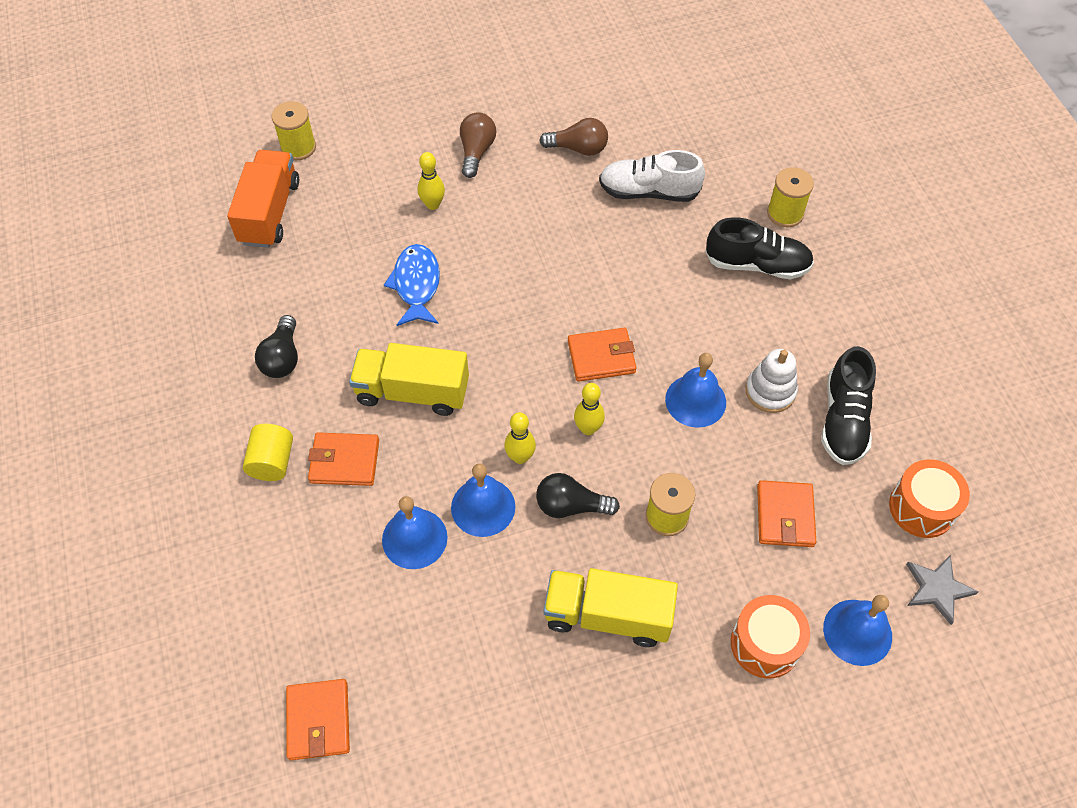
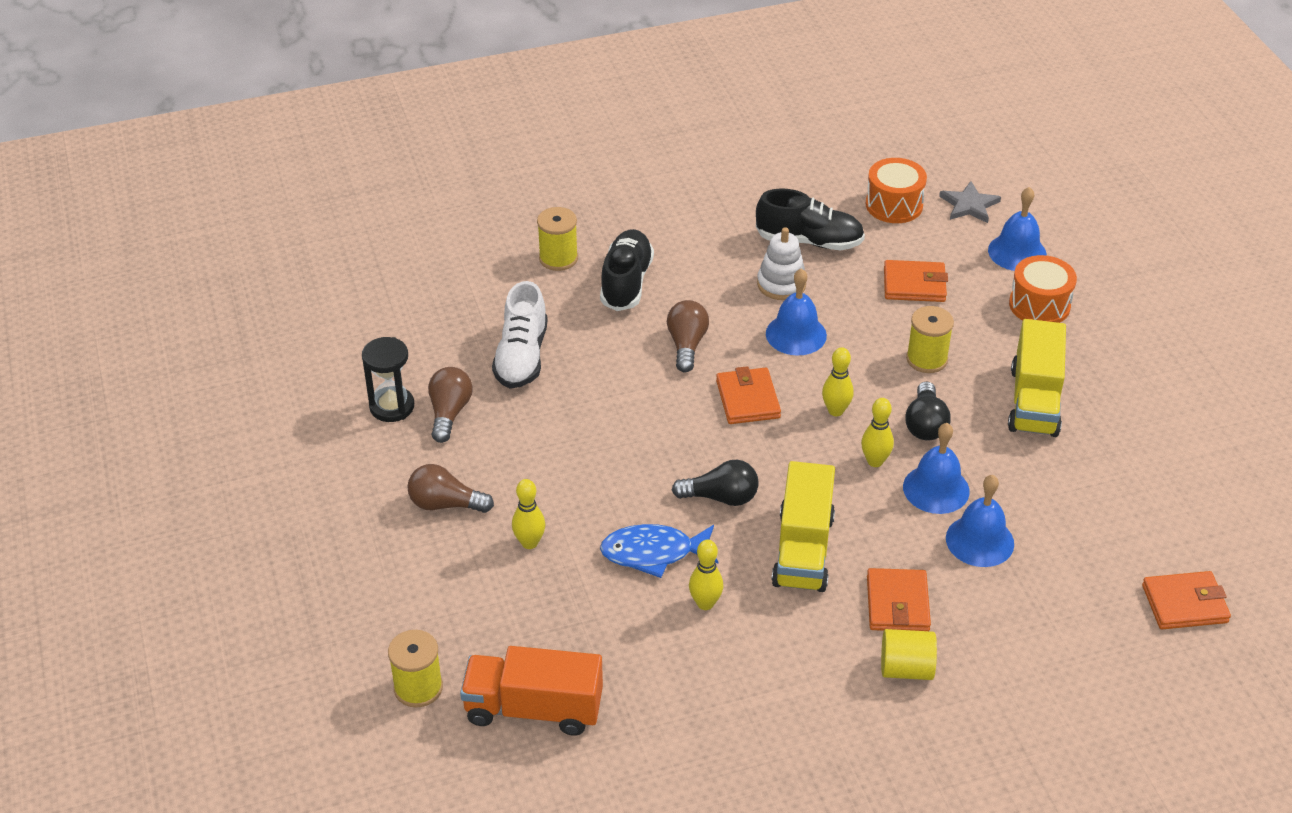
camera: 90 degrees left, 15 degrees down
black light bulb [255,315,298,378] -> black light bulb moved to [672,460,759,506]
none -> black hourglass [362,337,414,422]
none -> brown light bulb [667,300,709,373]
none -> yellow bowling pin [689,540,723,610]

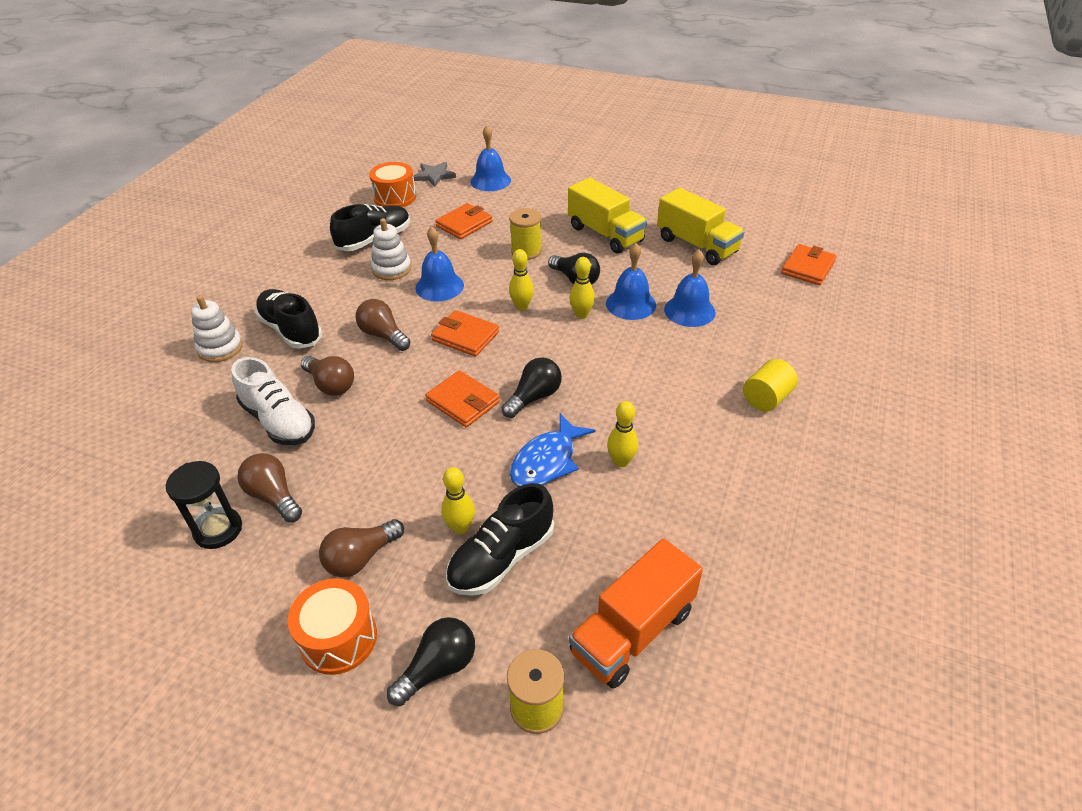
camera: 50 degrees left, 0 degrees up
yellow spool [537,207,578,271] -> white stacking toy [191,295,243,362]
yellow truck [771,461,835,592] -> yellow truck moved to [657,188,744,265]
orange wallet [867,568,931,631] -> orange wallet moved to [425,370,500,427]
orange drum [1009,255,1077,323] -> orange drum moved to [288,578,377,675]
none -> brown light bulb [301,356,354,396]
none -> black light bulb [387,617,475,706]
none -> black shoe [446,483,554,596]

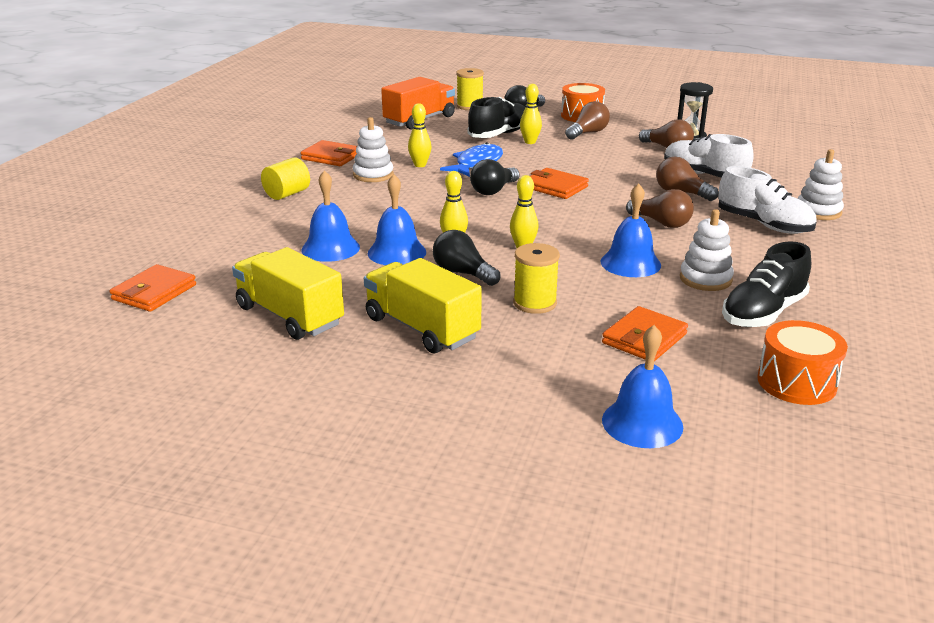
camera: 175 degrees right, 15 degrees down
black shoe [255,289,322,349] -> white shoe [718,166,817,234]
grey star [413,162,456,187] -> none
orange wallet [431,310,499,356] -> orange wallet moved to [301,140,357,166]
none -> white stacking toy [353,117,394,182]

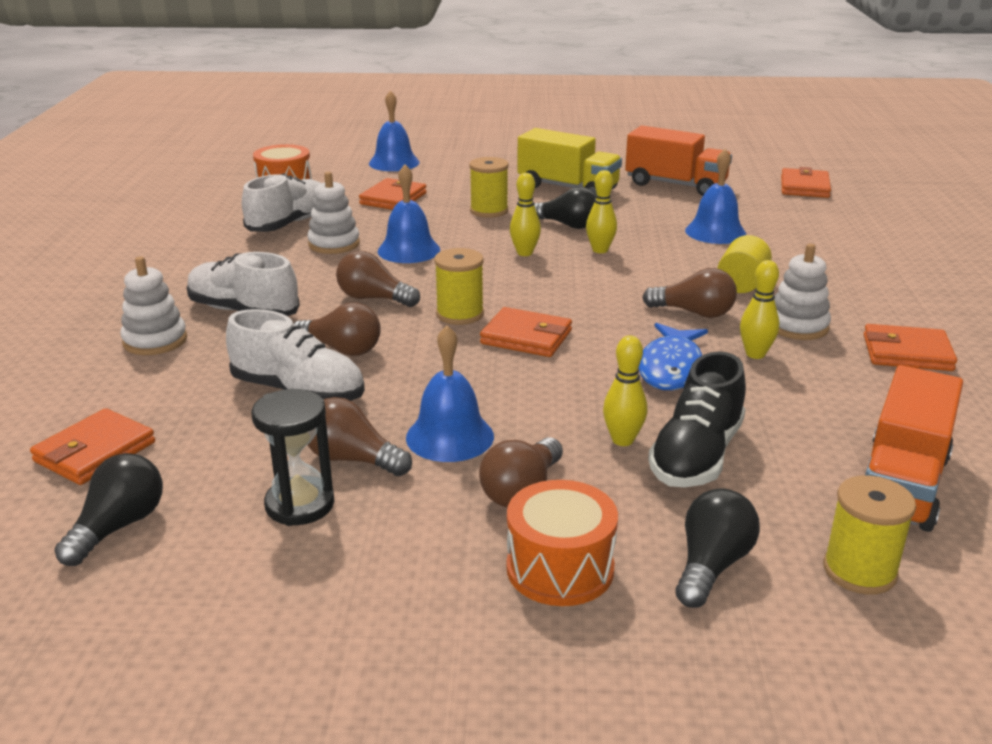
camera: 165 degrees right, 0 degrees up
yellow truck [232,247,344,340] -> orange truck [625,126,732,196]
yellow cylinder [261,157,310,200] -> yellow cylinder moved to [718,235,772,293]
blue bell [368,174,426,265] -> blue bell moved to [406,325,494,462]
black light bulb [470,159,519,195] -> black light bulb moved to [55,453,163,566]
black shoe [722,241,811,327] -> white shoe [242,173,320,232]
none -> orange wallet [30,408,155,485]
none -> yellow spool [434,248,484,325]
none -> brown light bulb [643,268,737,318]

